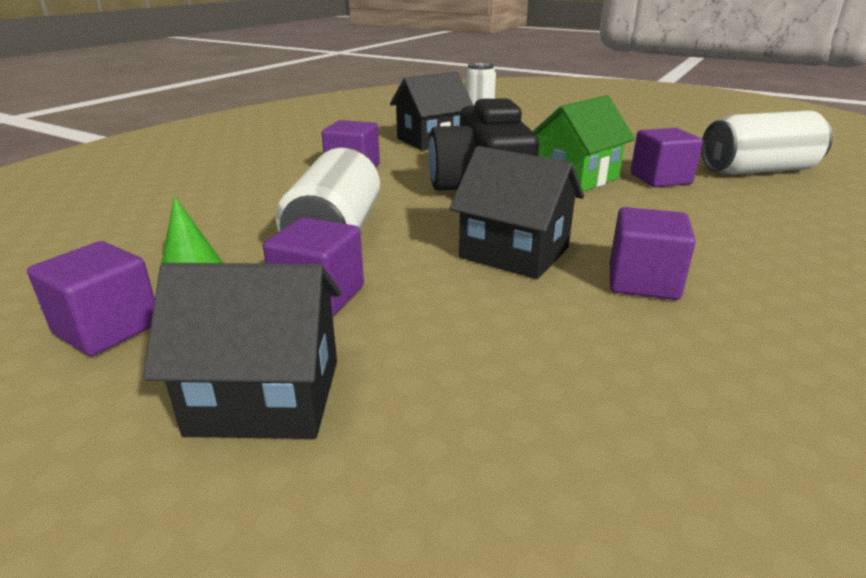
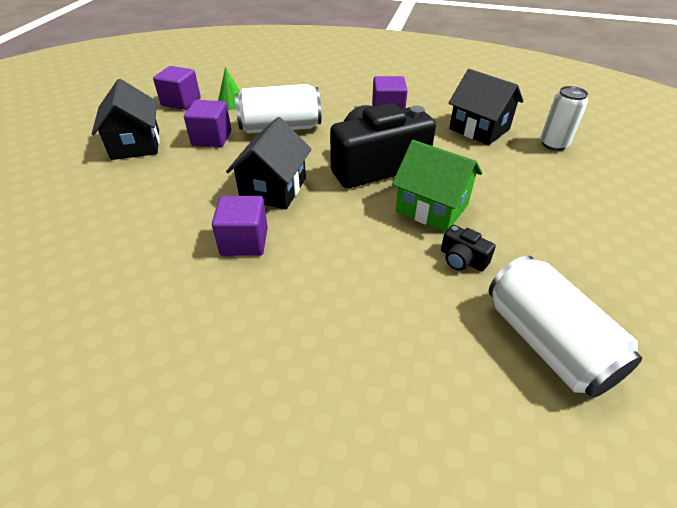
camera: 75 degrees right, 15 degrees up
purple cube [630,128,703,187] -> black camera [441,225,496,272]

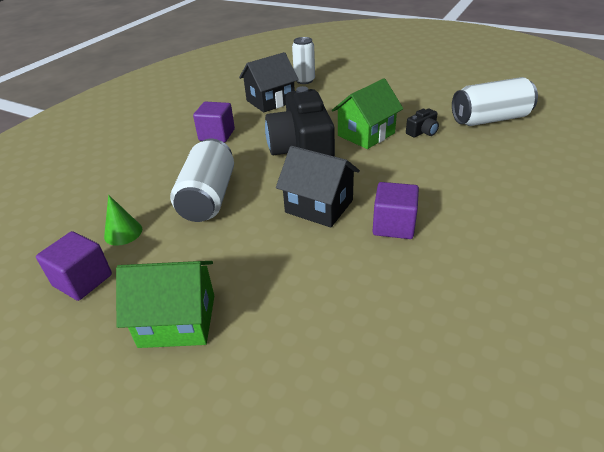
camera: 75 degrees left, 5 degrees down
black house [92,79,160,160] -> green house [116,261,214,348]
purple cube [184,100,231,147] -> none

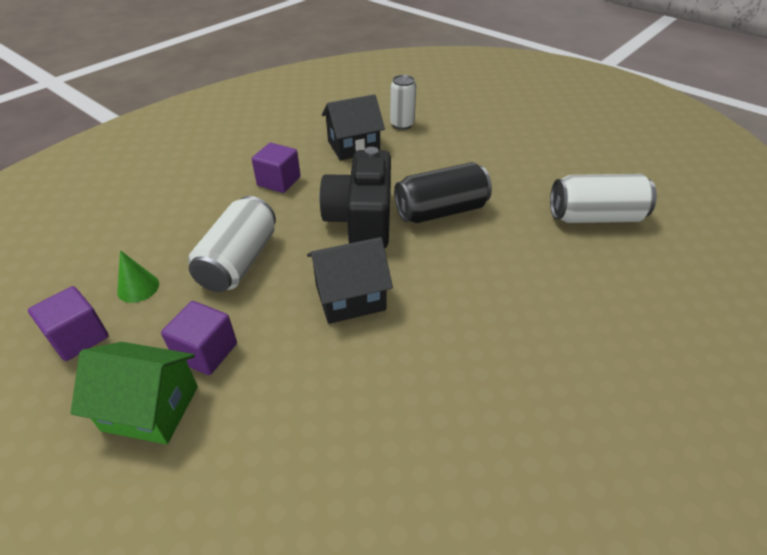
camera: 10 degrees right, 5 degrees up
black house [276,146,360,227] -> black house turned 60 degrees counterclockwise [307,237,393,324]
green house [332,78,403,149] -> black can [394,162,492,223]
purple cube [372,182,419,239] -> purple cube moved to [161,301,237,375]
black camera [406,109,439,138] -> none

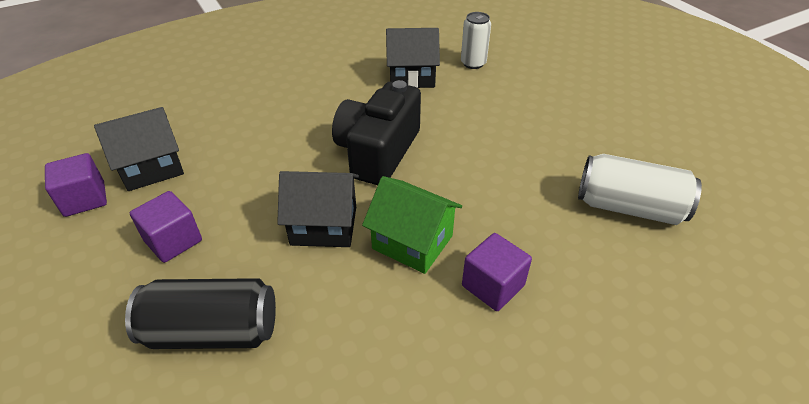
camera: 20 degrees right, 0 degrees up
green house [71,342,198,444] -> green house moved to [362,176,462,274]
green cone [117,250,159,303] -> black house [94,107,184,191]
white can [188,196,276,292] -> none
purple cube [252,143,301,193] -> purple cube moved to [462,233,532,311]
black can [394,162,492,223] -> black can moved to [125,278,276,349]

